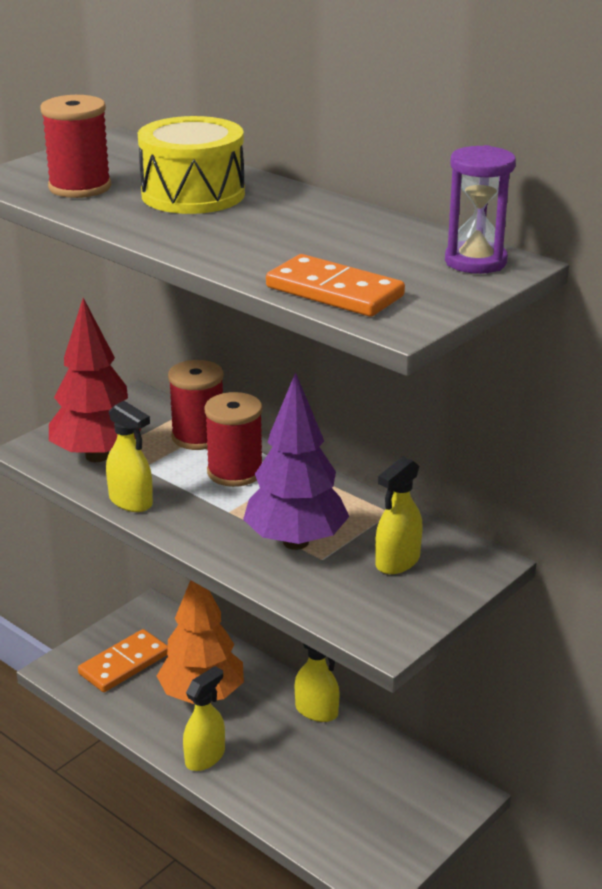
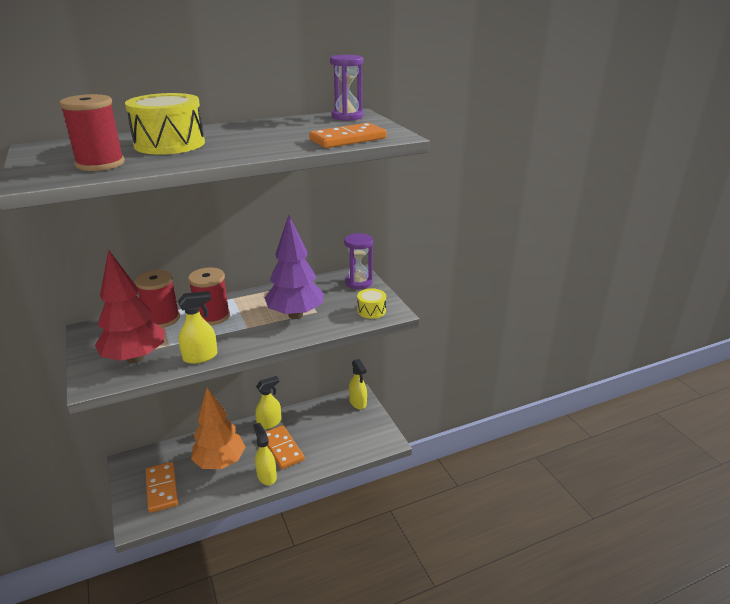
camera: 65 degrees left, 0 degrees up
yellow spray bottle [375,457,423,574] -> yellow spray bottle moved to [349,359,367,409]
none -> orange domino [266,425,305,469]
none -> purple hourglass [344,233,373,289]
none -> yellow drum [357,288,386,319]

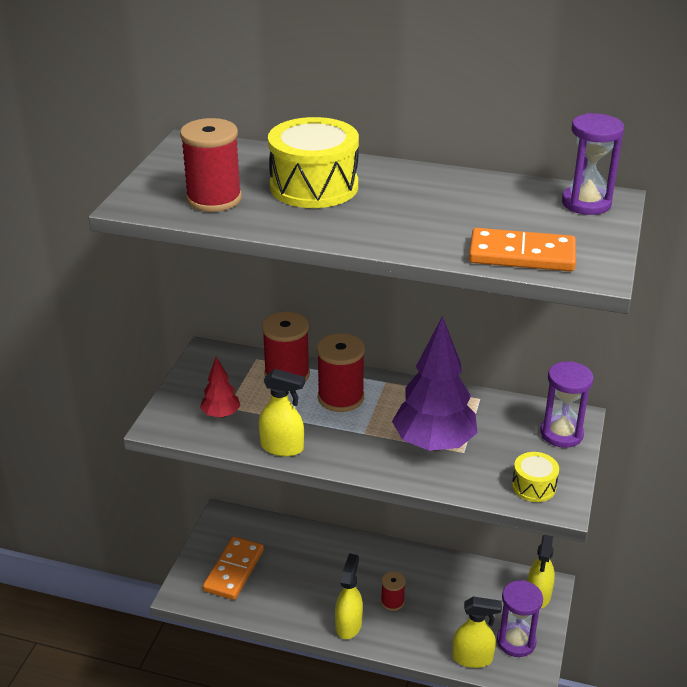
camera: 40 degrees right, 5 degrees up
red tree [95,250,165,364] -> red tree [200,356,240,418], size x0.49
orange tree [191,387,245,469] -> none
yellow spray bottle [255,376,281,429] -> yellow spray bottle moved to [452,597,502,668]
orange domino [266,425,305,469] -> red spool [381,571,405,611]
none -> purple hourglass [497,580,543,657]

